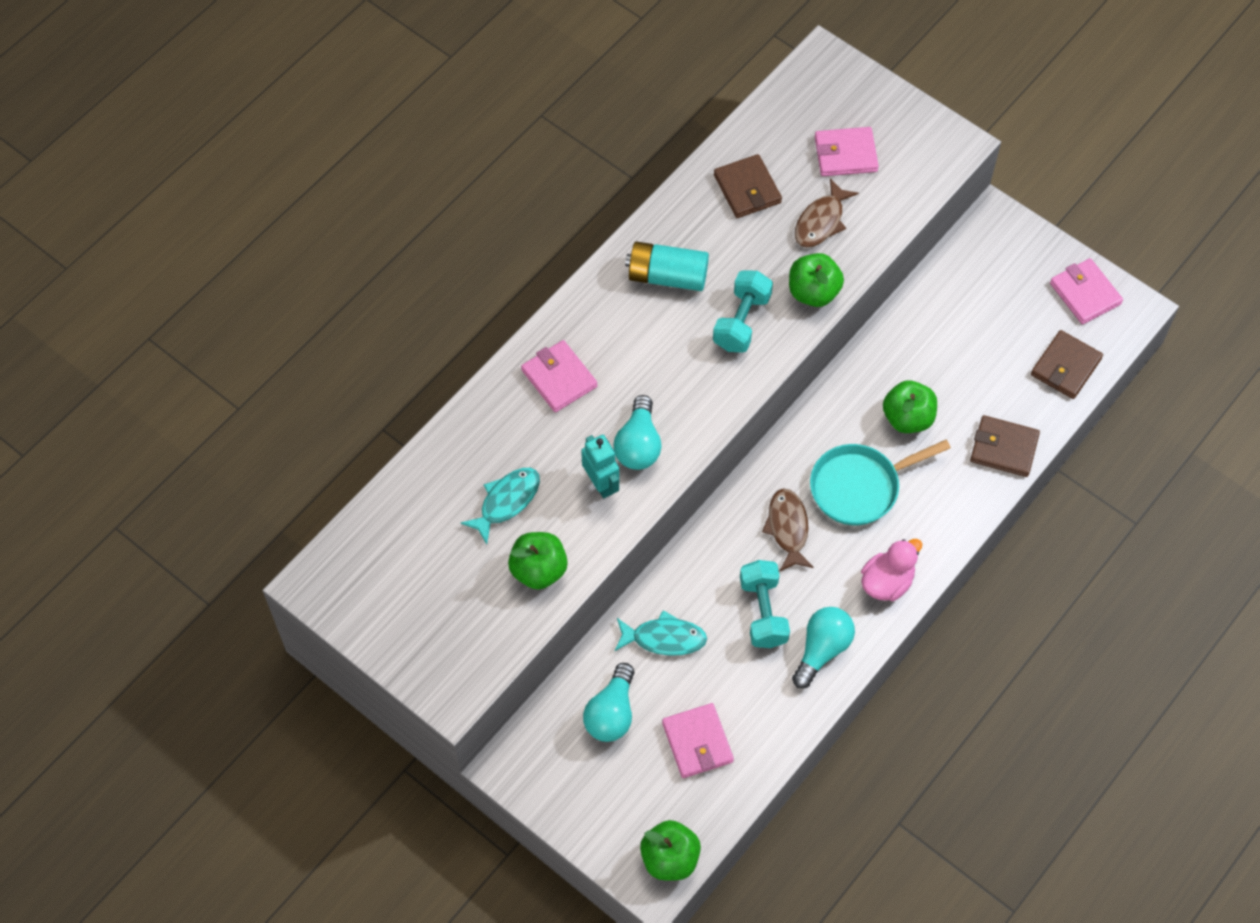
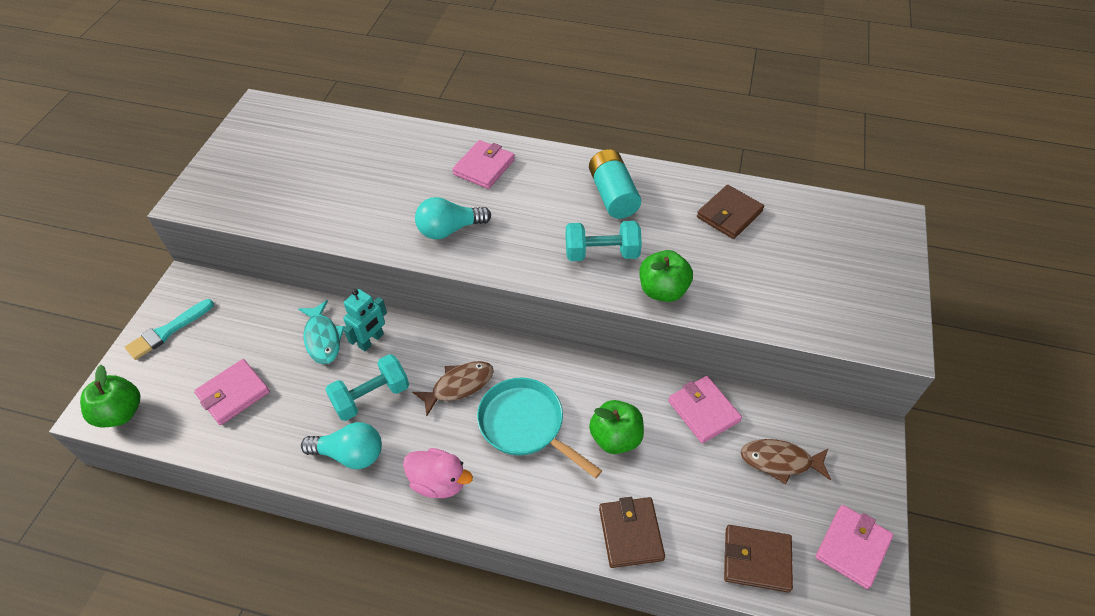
camera: 65 degrees right, 10 degrees down
turquoise fish [461,468,540,544] -> none
green apple [508,532,568,590] -> none
turquoise robot [581,435,619,499] -> turquoise robot moved to [343,289,387,351]
turquoise light bulb [583,663,634,742] -> none
brown fish [795,178,859,247] -> brown fish moved to [740,439,831,484]
pink wallet [815,127,879,176] -> pink wallet moved to [668,376,742,443]
none -> turquoise brush [125,299,214,360]

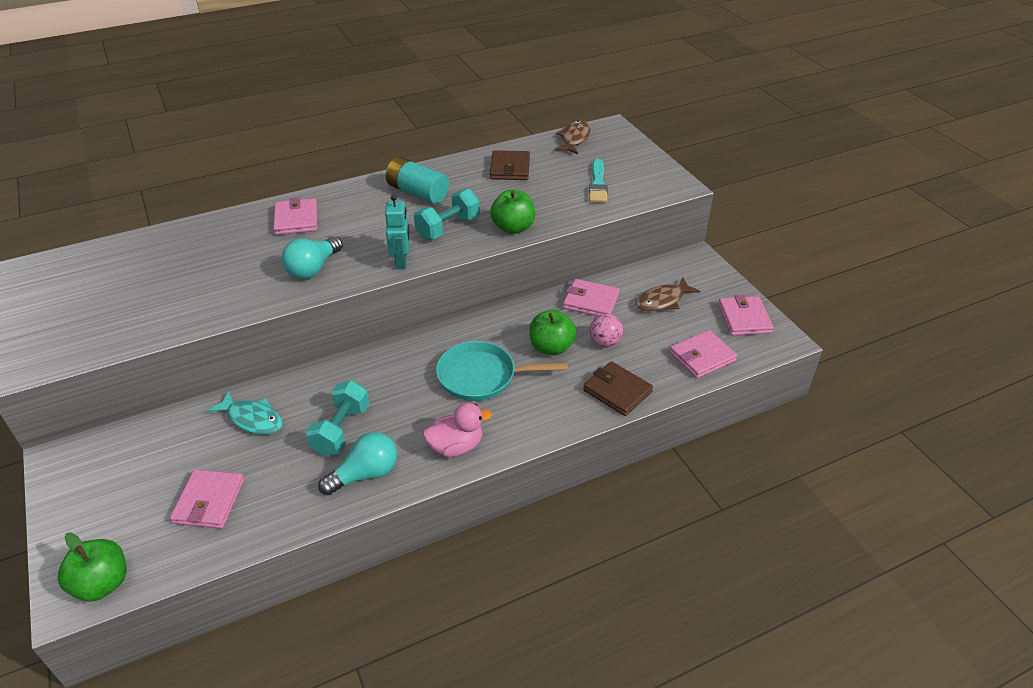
camera: 40 degrees left, 10 degrees down
turquoise brush [125,299,214,360] -> turquoise brush moved to [589,159,608,203]
turquoise robot [343,289,387,351] -> turquoise robot moved to [385,195,410,269]
brown fish [412,361,494,416] -> brown fish moved to [555,121,590,154]
brown wallet [724,525,793,593] -> pink wallet [669,330,737,379]
none -> pink ball [590,314,623,347]

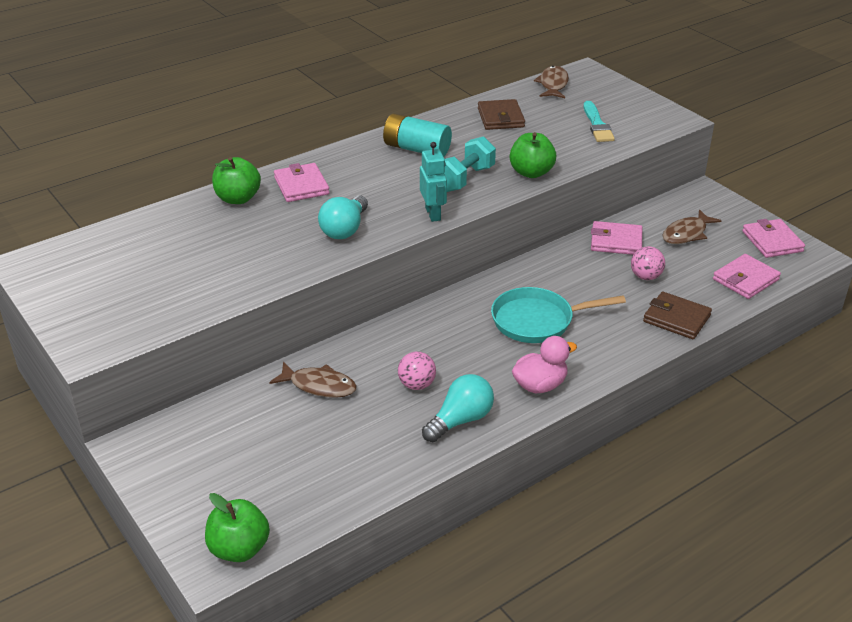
camera: 10 degrees left, 5 degrees down
pink wallet [170,469,244,529] -> none
turquoise fish [207,391,283,435] -> brown fish [269,362,357,398]
turquoise dumbbell [306,381,369,456] -> pink ball [398,352,436,390]
green apple [530,310,576,355] -> green apple moved to [212,157,261,204]

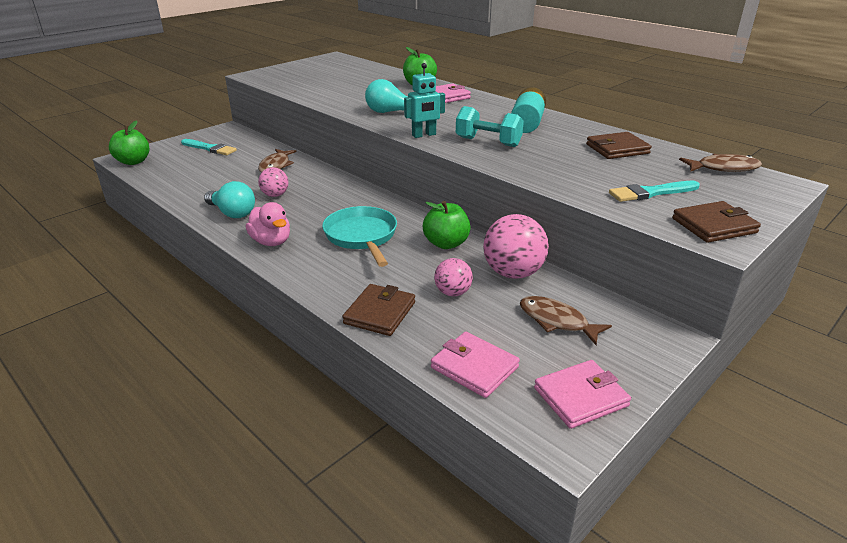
camera: 80 degrees right, 5 degrees down
green apple [510,132,556,178] -> green apple moved to [423,201,471,249]
pink wallet [591,221,642,255] -> pink ball [483,214,549,279]
none -> turquoise brush [181,139,237,155]
none -> brown wallet [672,201,761,243]

